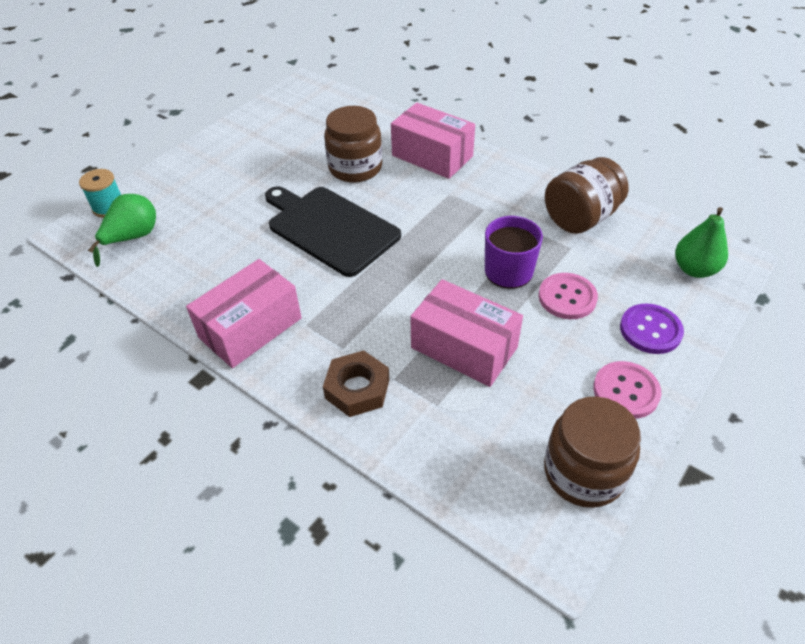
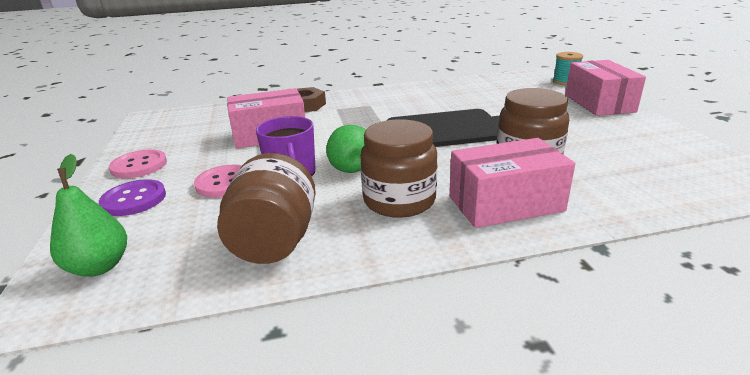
camera: 130 degrees right, 20 degrees down
green pear [88,194,156,267] -> green pear moved to [326,125,366,173]
pink box [186,259,302,368] -> pink box moved to [565,60,646,116]
brown jar [544,396,641,508] -> brown jar moved to [360,119,437,218]

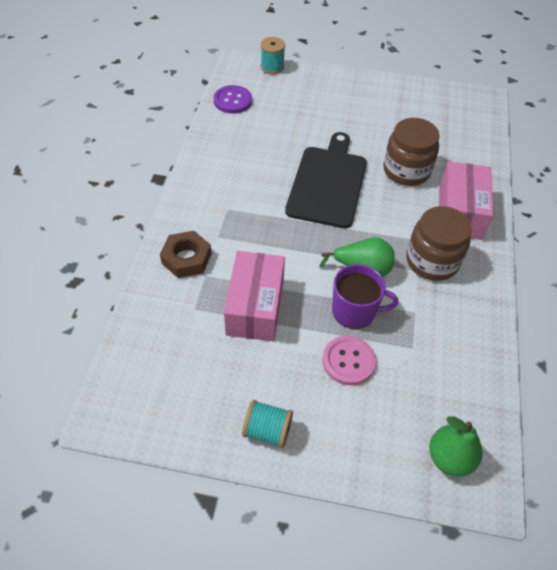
camera: 70 degrees left, 25 degrees up
purple button [99,179,166,216] -> purple button moved to [214,85,252,114]
pink button [109,149,167,178] -> turquoise spool [242,400,293,448]
brown jar [217,153,316,264] -> none
pink box [565,60,646,116] -> none

